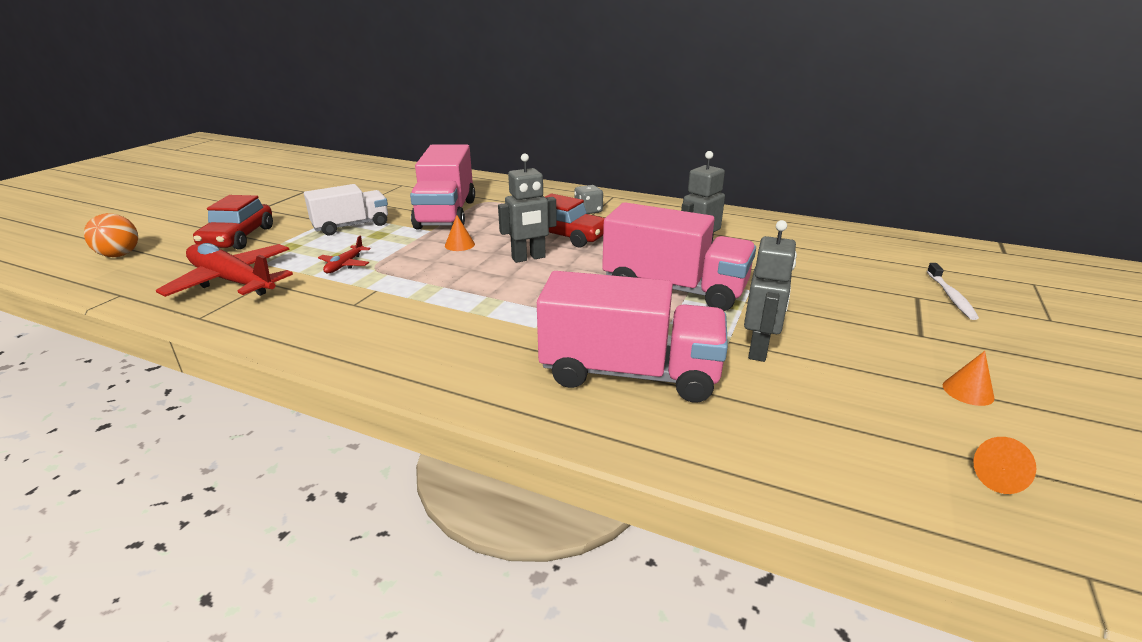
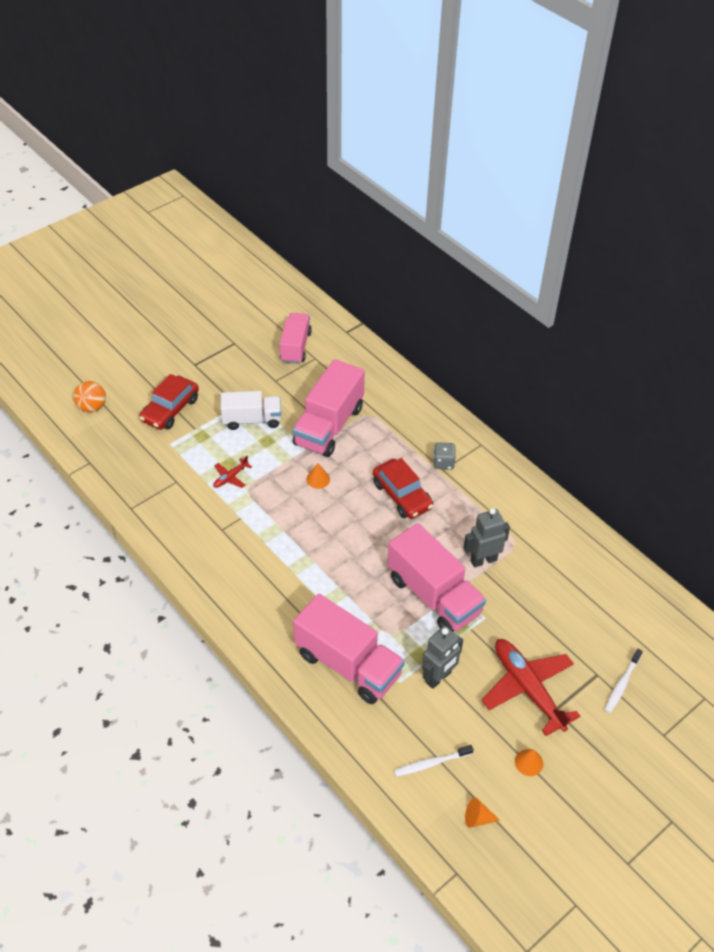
camera: 25 degrees right, 20 degrees up
red plane [156,243,293,297] -> red plane moved to [482,639,580,736]
grey robot [498,153,557,263] -> none
none -> pink truck [280,313,312,364]
none -> white toothbrush [394,745,474,776]

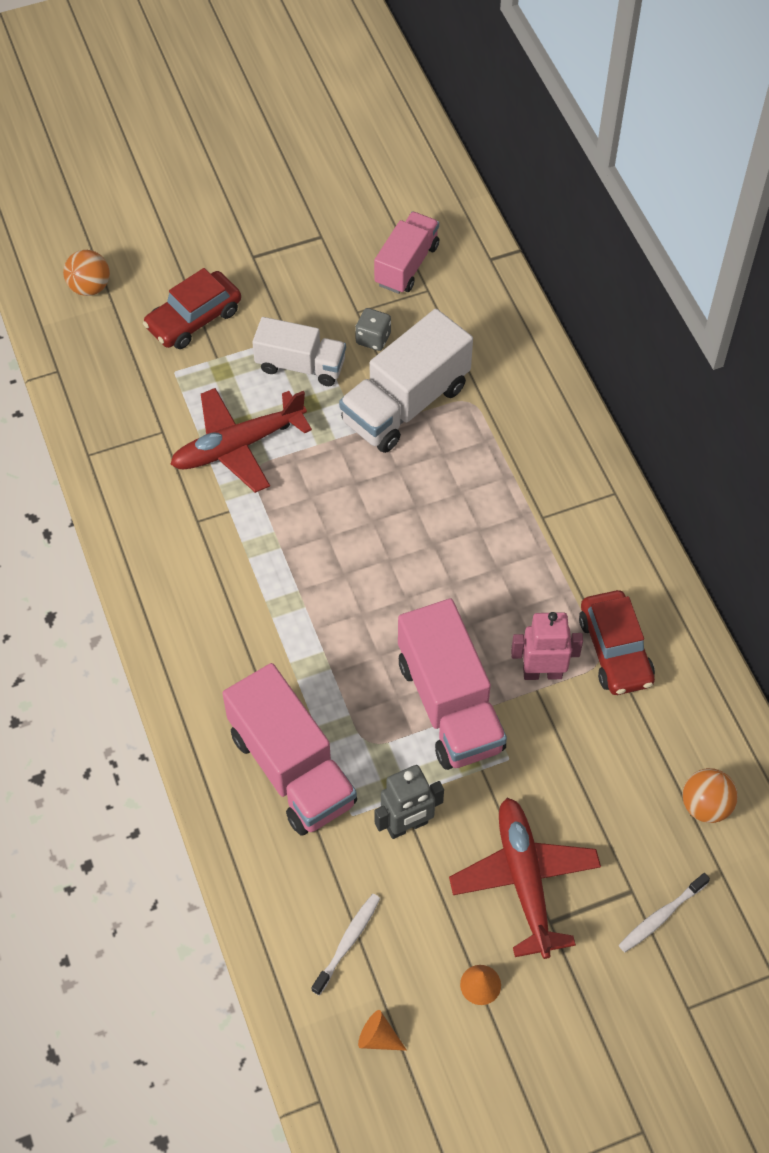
camera: 20 degrees right, 10 degrees up
red plane [213,456,252,488] -> red plane [170,388,312,493], size x2.20
pink truck [292,359,365,457] -> white truck [339,309,473,453]
orange cone [306,463,330,489] -> none
red car [373,458,433,519] -> red car moved to [579,590,655,695]
white toothbrush [394,745,474,776] -> white toothbrush turned 120 degrees clockwise [311,894,381,995]
grey dice [433,442,456,470] -> grey dice moved to [355,308,391,351]
grey robot [464,508,510,568] -> pink robot [511,612,583,680]
none -> orange ball [682,768,738,823]

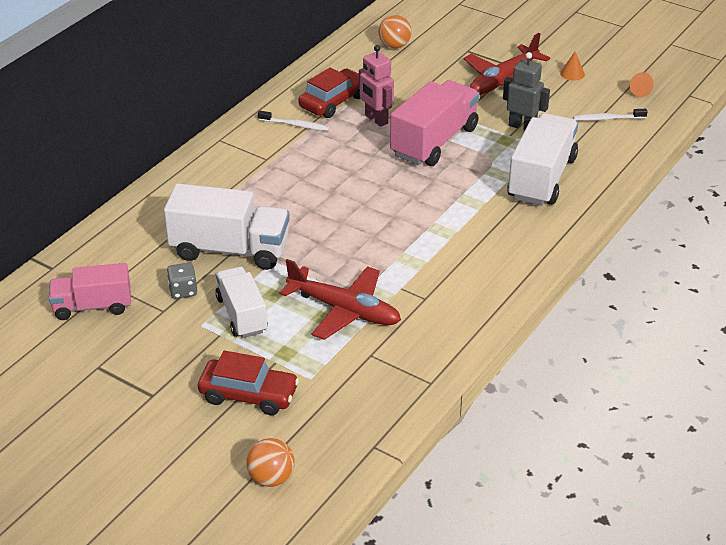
camera: 125 degrees left, 20 degrees down
pink truck [222,663,357,836] -> white truck [507,113,578,206]
white toothbrush [619,873,710,952] -> white toothbrush moved to [258,110,330,131]

